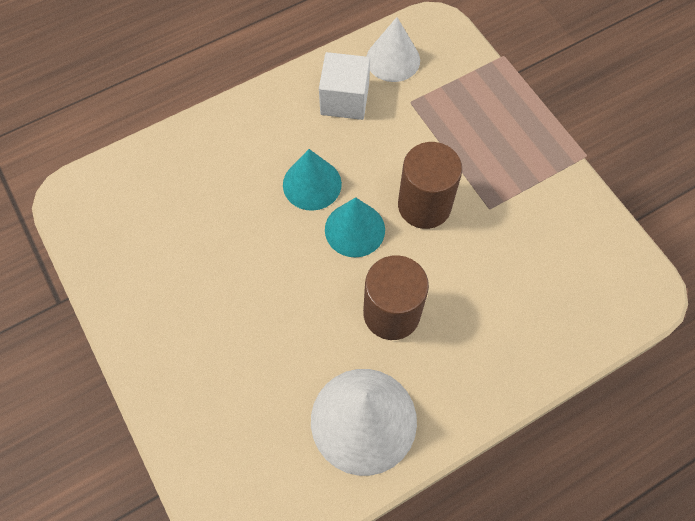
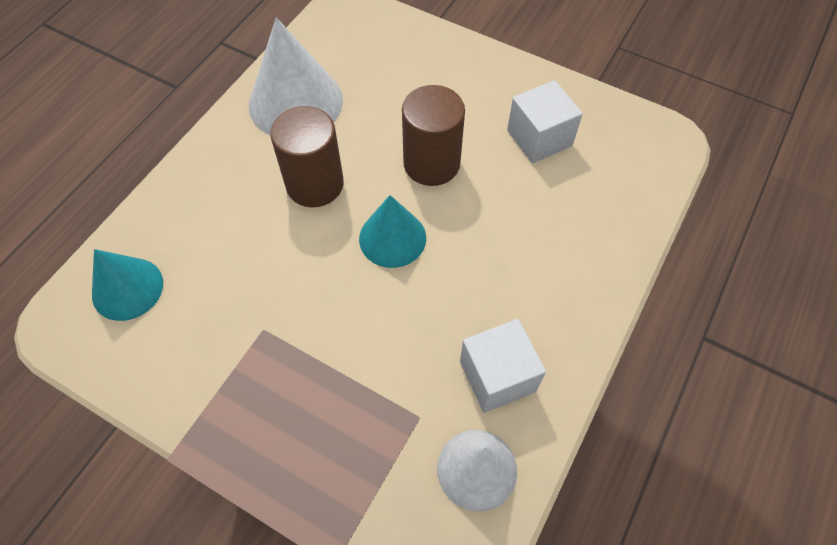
camera: 150 degrees right, 5 degrees down
turquoise cone [283,149,342,211] -> turquoise cone moved to [92,249,163,321]
brown cylinder [398,142,462,229] -> brown cylinder moved to [402,85,465,186]
none -> white cube [507,80,583,163]

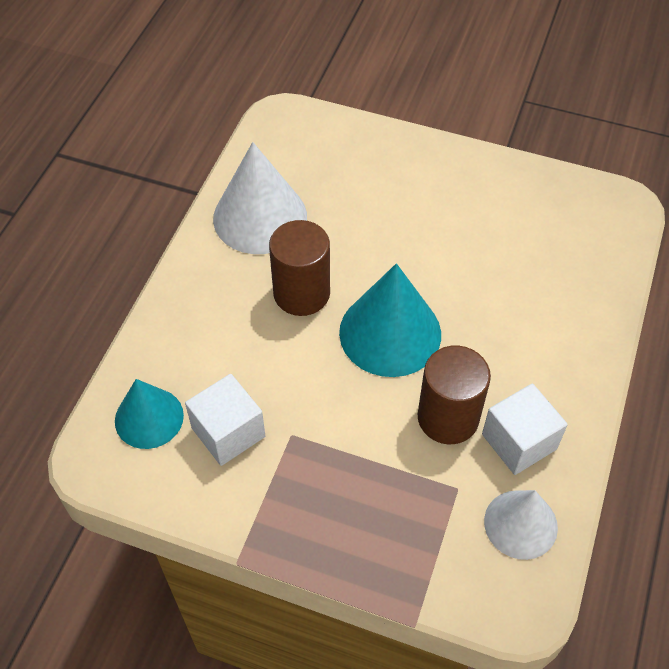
camera: 10 degrees left, 5 degrees down
turquoise cone [359,195,426,268] -> turquoise cone [339,263,441,377], size x1.57
brown cylinder [402,85,465,186] -> brown cylinder moved to [418,345,491,444]
white cube [507,80,583,163] -> white cube moved to [185,374,265,466]

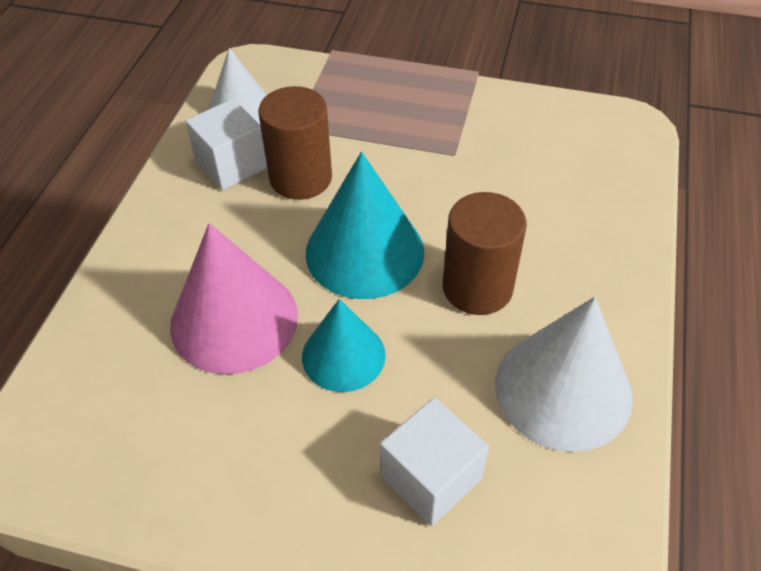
camera: 175 degrees right, 5 degrees down
turquoise cone [115,379,184,449] -> turquoise cone moved to [302,299,385,392]
white cube [185,374,265,466] -> white cube moved to [380,398,489,526]
none -> pink cone [170,223,298,374]

